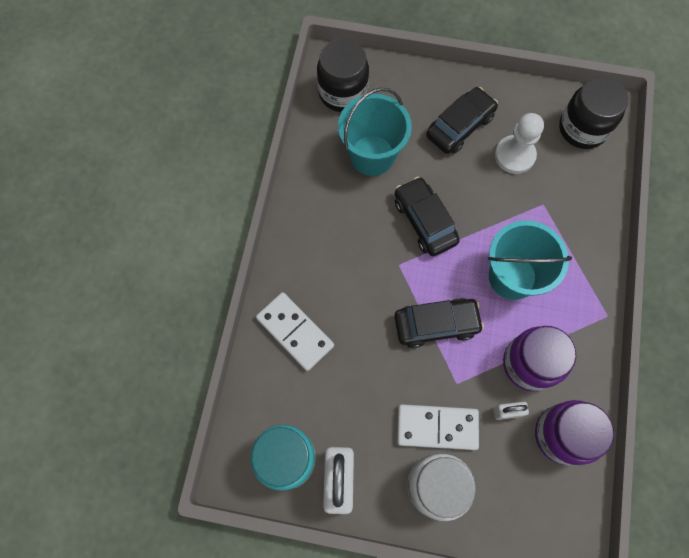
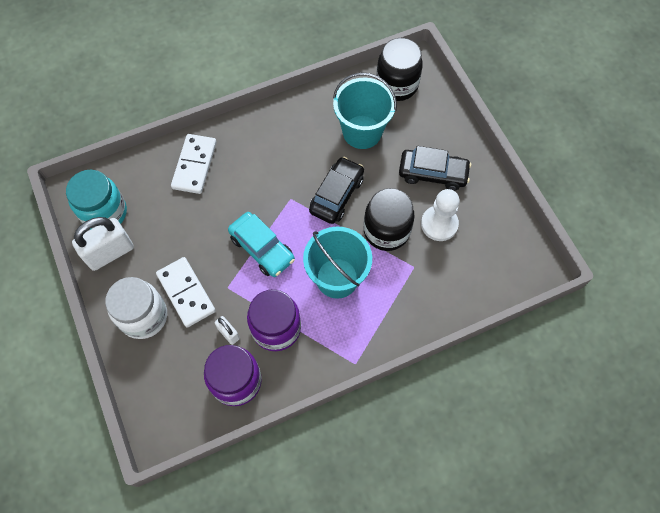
camera: 55 degrees right, 5 degrees down
black car [394,298,484,348] -> turquoise car [228,212,295,277]
black jar [559,76,629,149] -> black jar moved to [364,188,415,251]

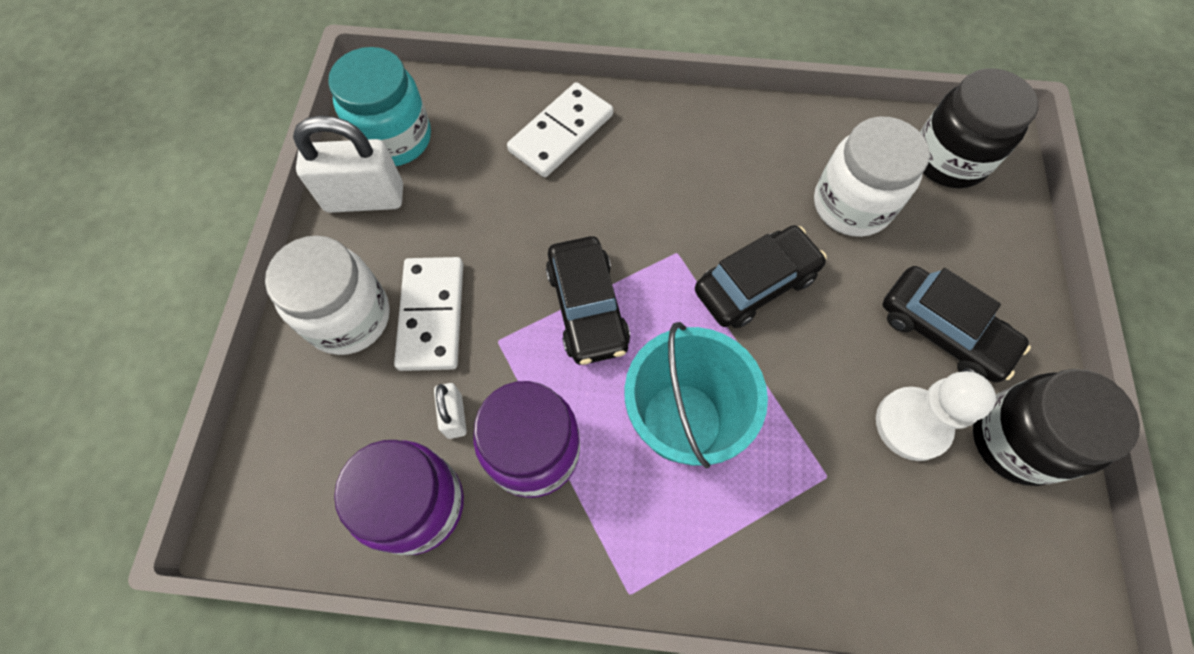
camera: 30 degrees right, 0 degrees up
turquoise car [228,212,295,277] -> black car [546,236,630,365]
turquoise bucket [333,72,397,149] -> white jar [814,116,930,237]
black jar [364,188,415,251] -> black jar moved to [973,369,1140,486]

